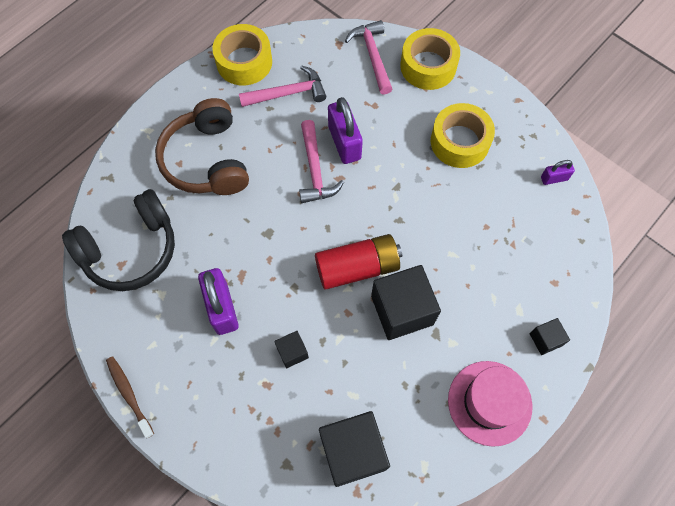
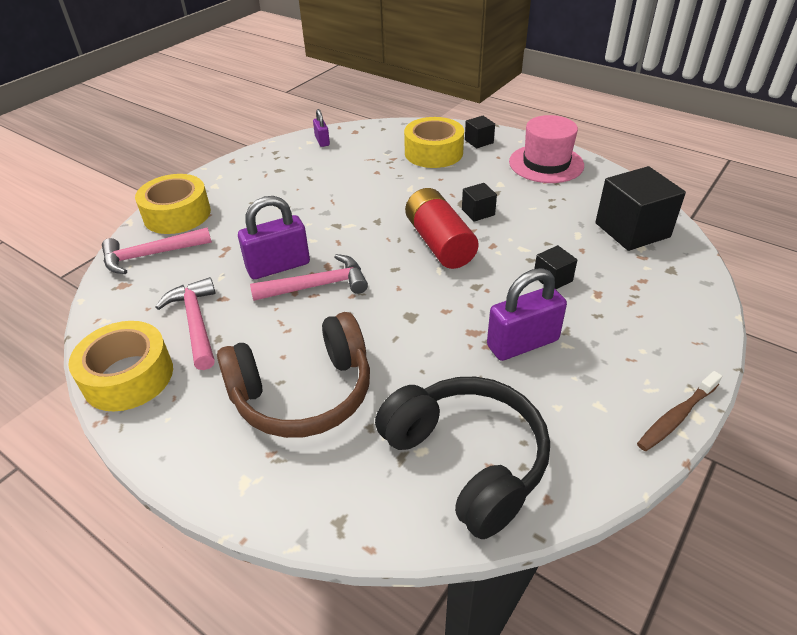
camera: 95 degrees left, 25 degrees down
black cube [371,265,441,340] -> black cube [462,183,497,222], size x0.49
yellow tape [431,103,495,168] -> yellow tape moved to [404,117,464,168]

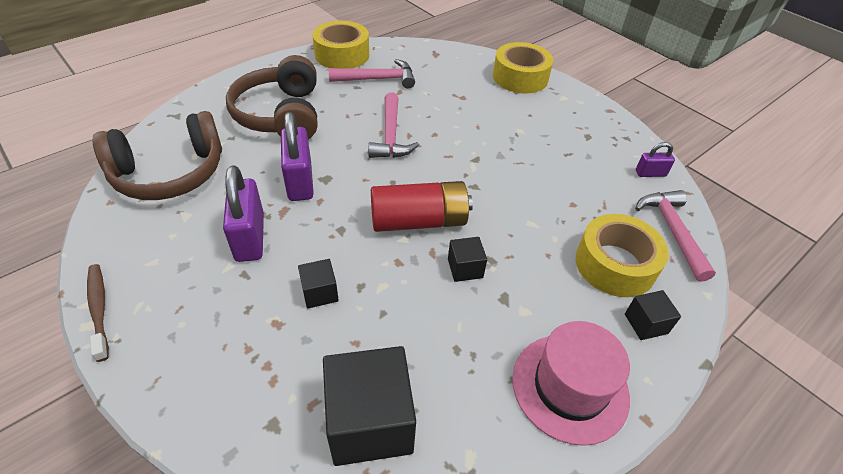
camera: 100 degrees right, 5 degrees up
pink hammer [102,227,212,274] -> pink hammer moved to [635,190,716,282]
purple padlock [238,196,310,279] -> purple padlock moved to [281,112,314,201]
black headphones [375,377,550,539] -> brown headphones [93,111,222,200]

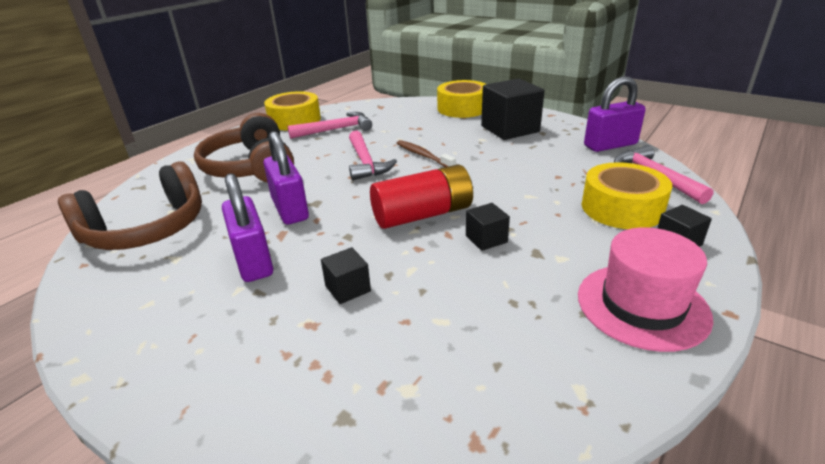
camera: 10 degrees left, 15 degrees down
brown toothbrush [87,264,109,362] -> brown toothbrush moved to [397,140,456,167]
black cube [323,346,416,466] -> black cube moved to [481,78,544,140]
purple padlock [636,142,675,177] -> purple padlock [584,76,646,152], size x1.89

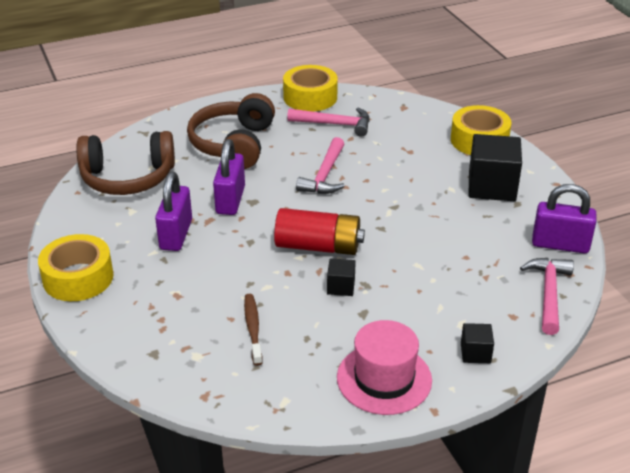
camera: 30 degrees right, 5 degrees up
black cube [321,247,371,304] -> none
brown toothbrush [397,140,456,167] -> brown toothbrush moved to [244,294,262,366]
yellow tape [582,162,672,229] -> yellow tape moved to [38,234,114,301]

